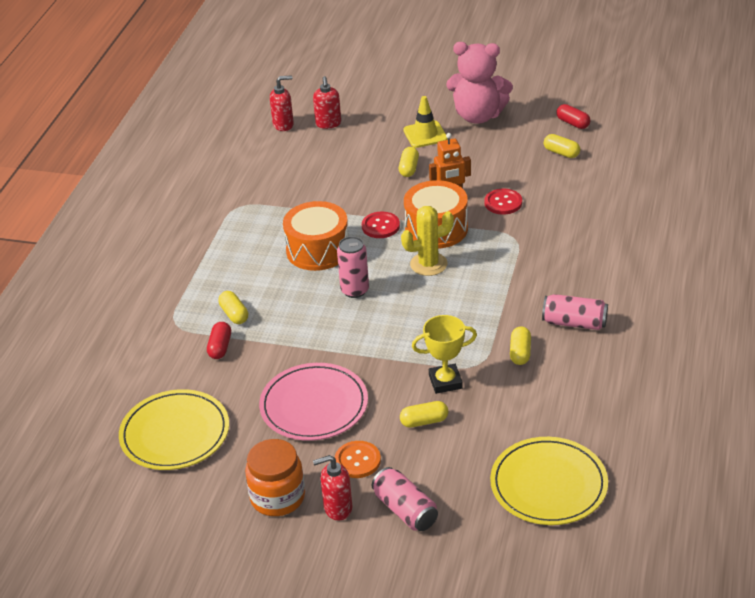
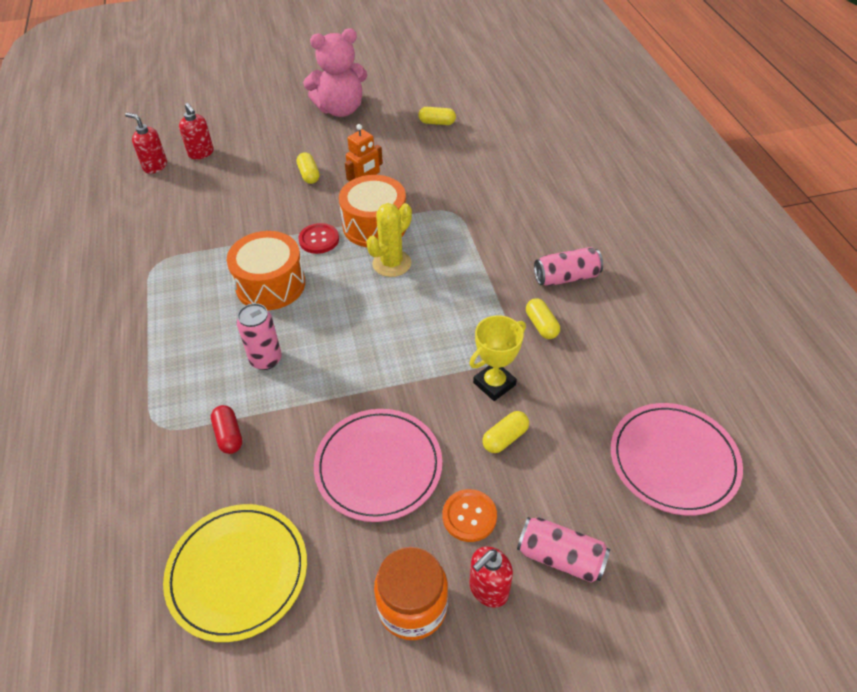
camera: 30 degrees left, 10 degrees up
yellow capsule [218,291,248,324] -> none
red soap dispenser [270,75,294,131] -> red soap dispenser turned 105 degrees counterclockwise [125,113,167,174]
pink can [337,236,369,298] -> pink can moved to [237,303,282,370]
yellow traffic cone [403,96,448,148] -> none
red button [485,189,522,215] -> none
yellow plate [490,437,608,525] -> pink plate [611,403,743,516]
red capsule [556,104,590,129] -> none

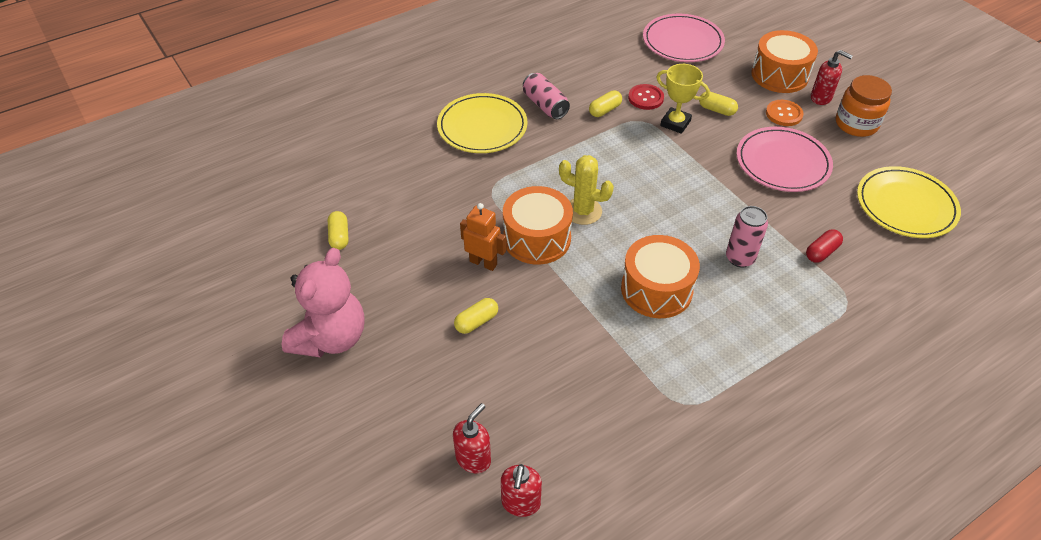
camera: 110 degrees left, 0 degrees up
red button [298,223,339,254] -> red button moved to [628,84,664,110]
pink teddy bear [303,28,368,117] -> pink teddy bear turned 60 degrees clockwise [282,248,365,357]
pink can [517,517,610,583] -> orange drum [751,30,818,93]
none -> yellow plate [437,93,527,153]

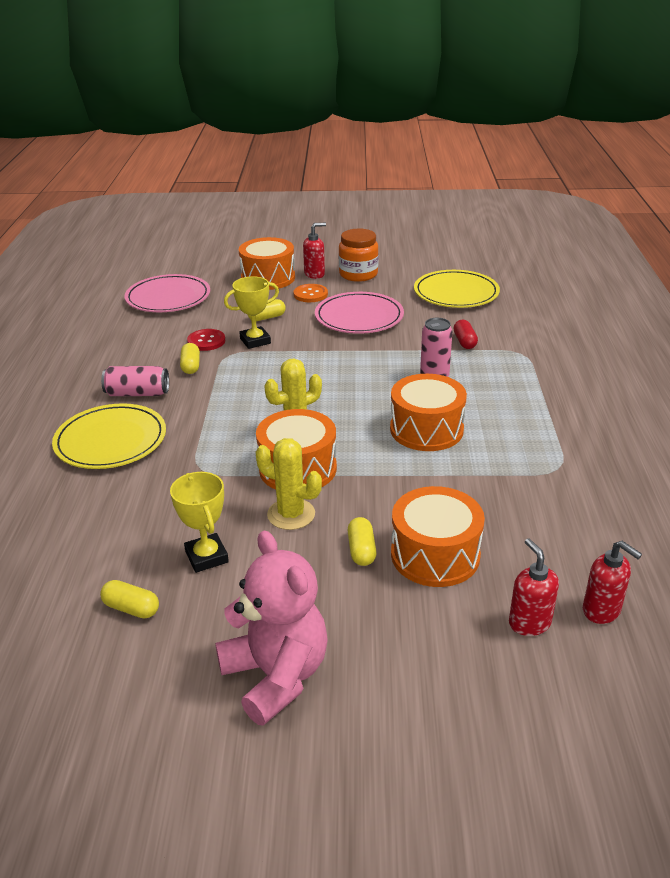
camera: 55 degrees left, 15 degrees down
orange robot [460,203,506,271] -> yellow cactus [256,438,322,530]
none -> yellow trophy [170,472,229,573]
none -> orange drum [391,486,485,587]

